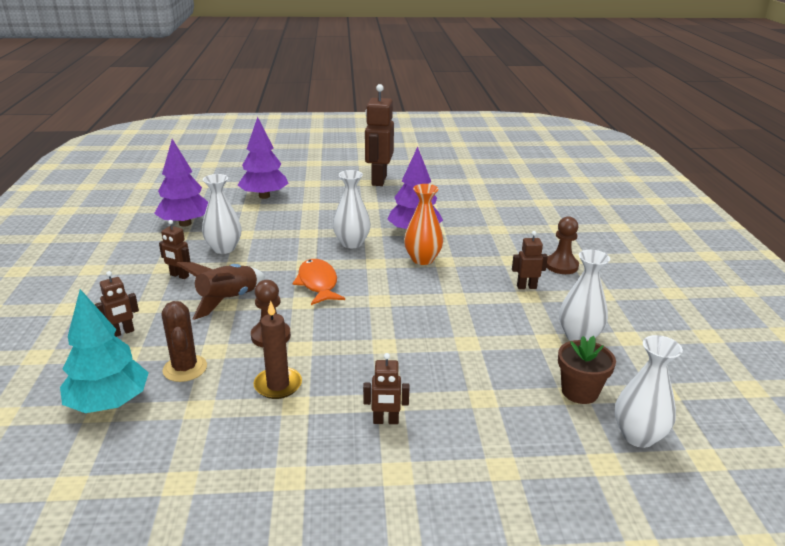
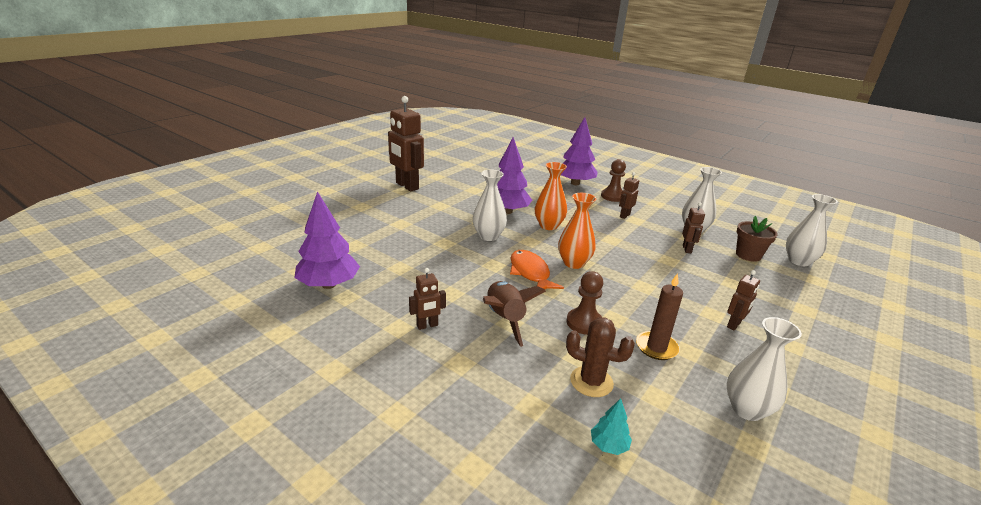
camera: 50 degrees left, 0 degrees up
turquoise tree [60,289,149,413] -> turquoise tree [591,398,632,455], size x0.46
brown robot [95,271,139,337] -> brown robot moved to [682,202,705,253]
white vase [202,174,241,254] -> white vase moved to [727,317,802,421]
purple tree [238,117,289,199] -> purple tree moved to [561,117,598,185]
orange fish [292,259,345,305] -> orange fish turned 45 degrees clockwise [510,250,564,289]
none -> orange vase [558,193,597,269]

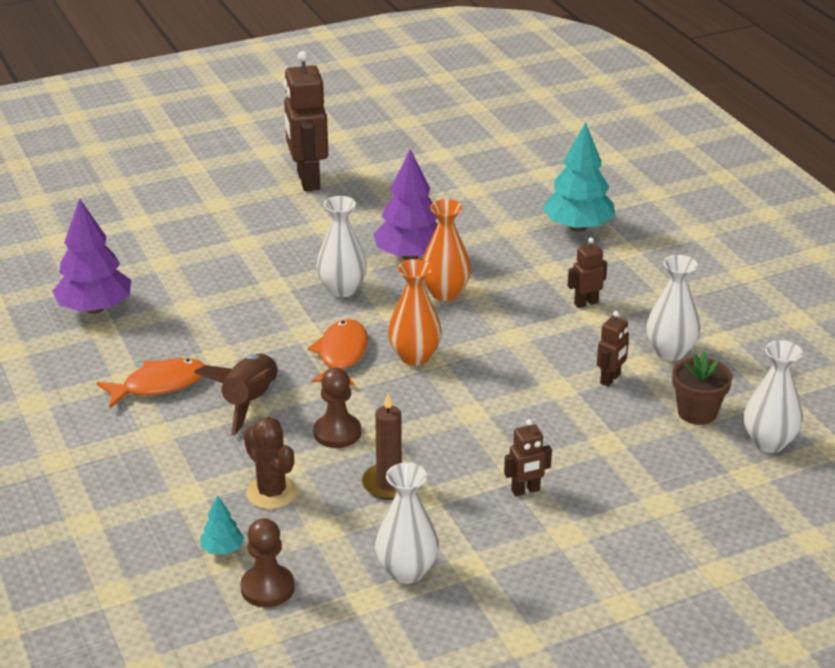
camera: 30 degrees right, 5 degrees up
brown robot [409,268,446,330] -> orange fish [96,358,206,408]
purple tree [561,117,598,185] -> turquoise tree [543,122,615,232]
brown pawn [601,159,626,202] -> brown pawn moved to [241,518,295,607]

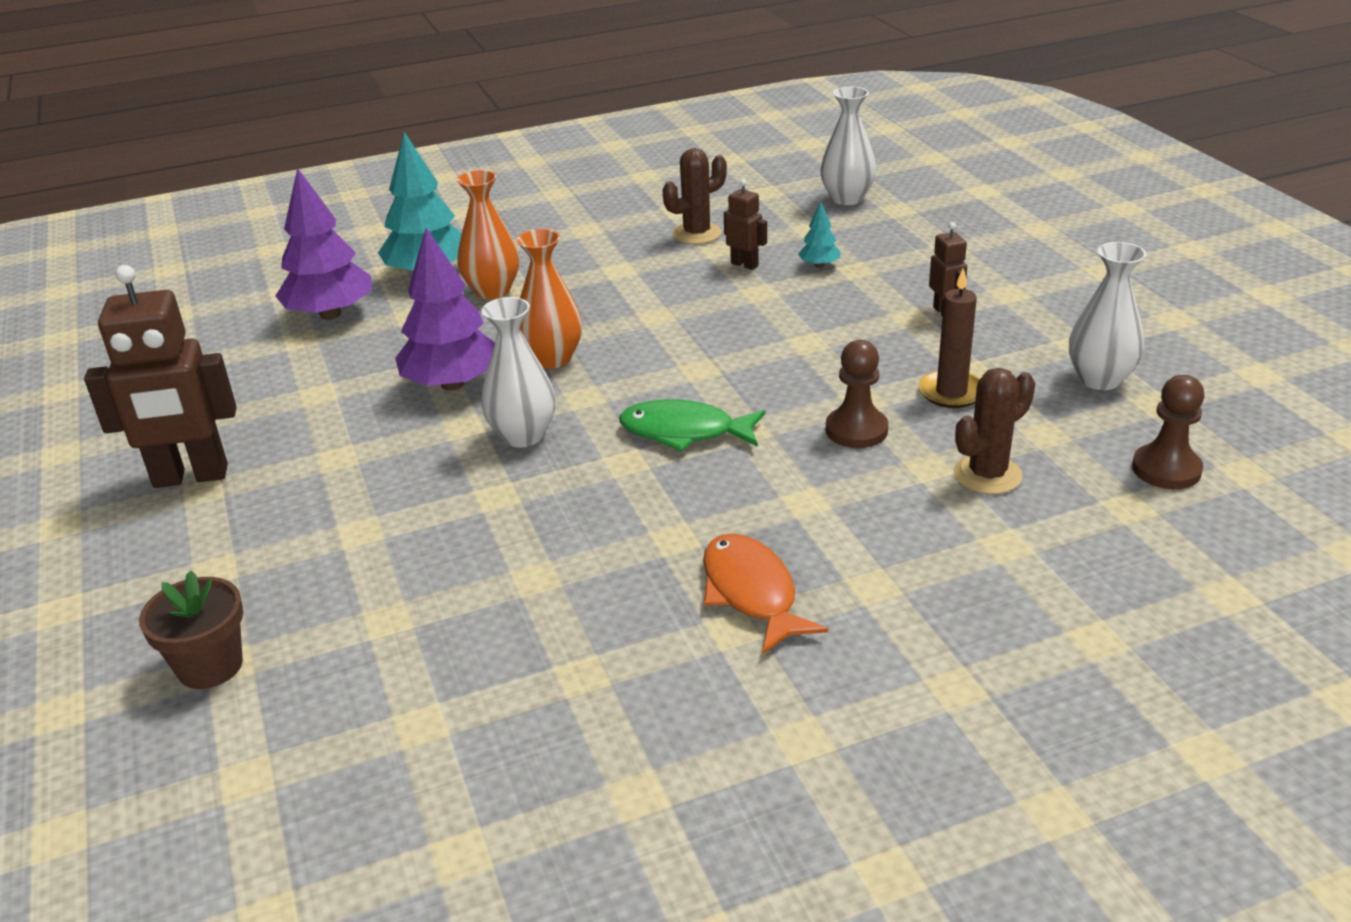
camera: 85 degrees left, 0 degrees up
purple tree [52,198,131,314] -> purple tree moved to [275,168,372,320]
brown rocket [194,354,278,436] -> none
turquoise tree [201,495,244,555] -> turquoise tree moved to [798,202,840,268]
orange fish [308,319,368,386] -> green fish [619,399,765,452]
orange vase [388,259,442,366] -> orange vase moved to [457,170,519,299]
brown robot [568,238,607,308] -> none
white vase [646,255,700,361] -> brown cactus [663,148,727,244]
brown flower pot [672,352,732,425] -> brown flower pot moved to [139,570,243,689]

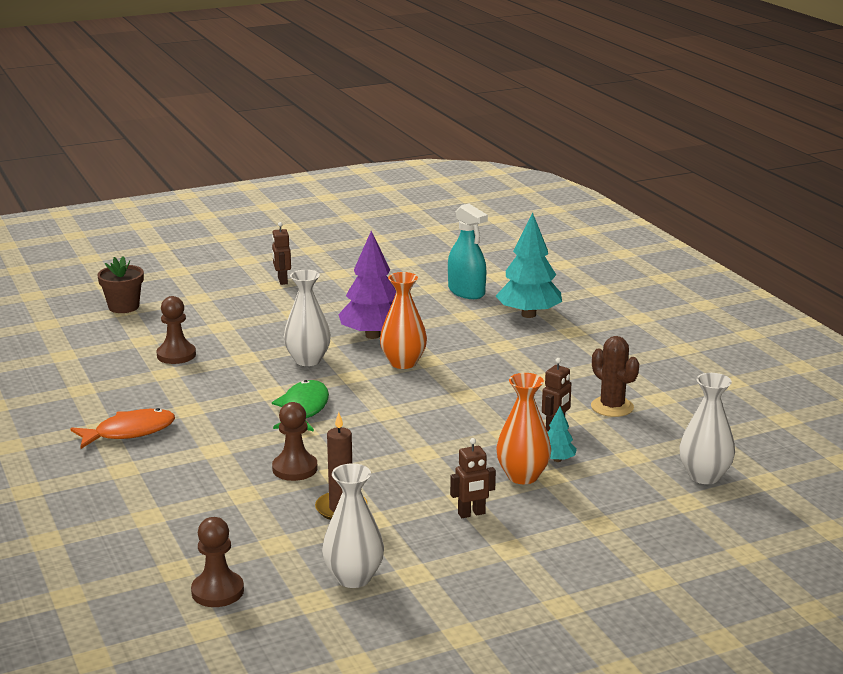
camera: 85 degrees right, 10 degrees down
brown robot [84,265,237,488] -> brown robot [272,222,291,285], size x0.49
purple tree [275,168,372,320] -> turquoise spray bottle [448,203,488,299]
orange vase [457,170,519,299] -> orange vase moved to [496,373,551,484]
brown cactus [954,368,1035,494] -> none
none -> brown pawn [157,296,196,364]

